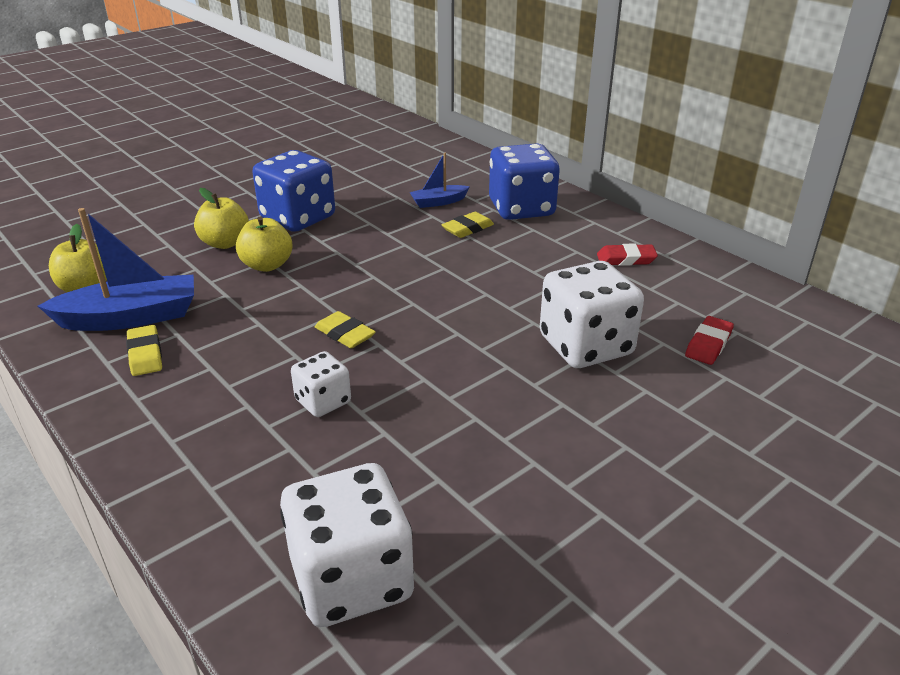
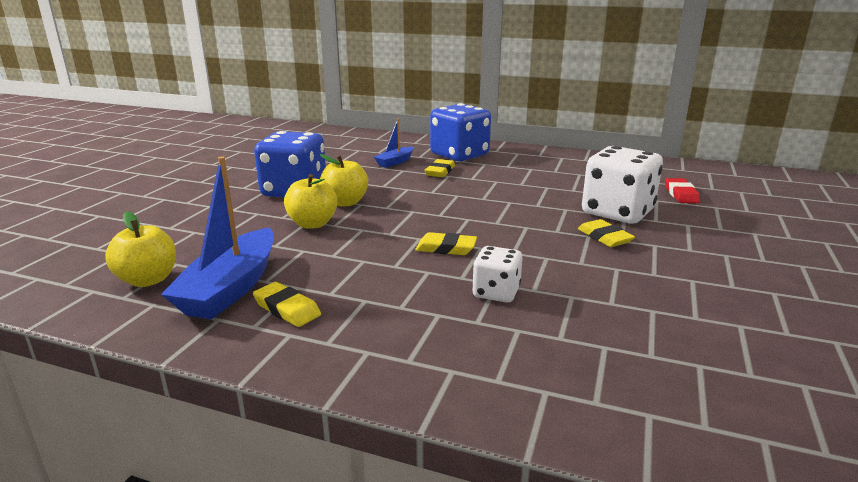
camera: 30 degrees left, 10 degrees down
blue boat [38,208,194,331] -> blue boat turned 150 degrees clockwise [161,156,274,319]
yellow apple [194,188,249,249] -> yellow apple moved to [320,154,368,206]
white dice [280,463,414,627] -> none
red eraser [597,244,658,266] -> none
none -> yellow eraser [578,219,635,247]

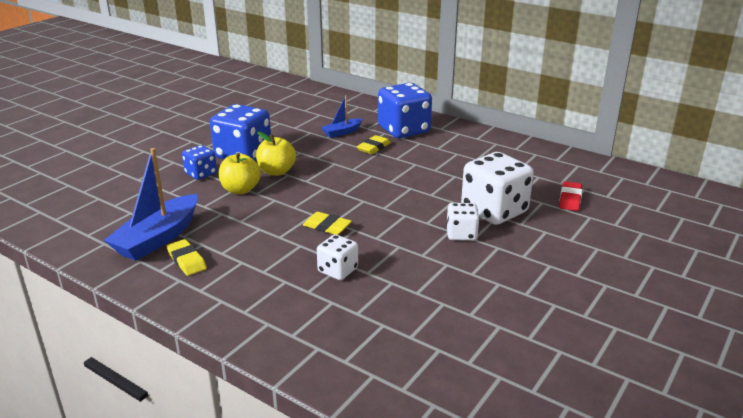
camera: 15 degrees right, 5 degrees up
yellow apple [105,211,176,287] -> none
yellow eraser [578,219,635,247] -> white dice [446,203,479,241]
none -> blue dice [182,145,217,180]

